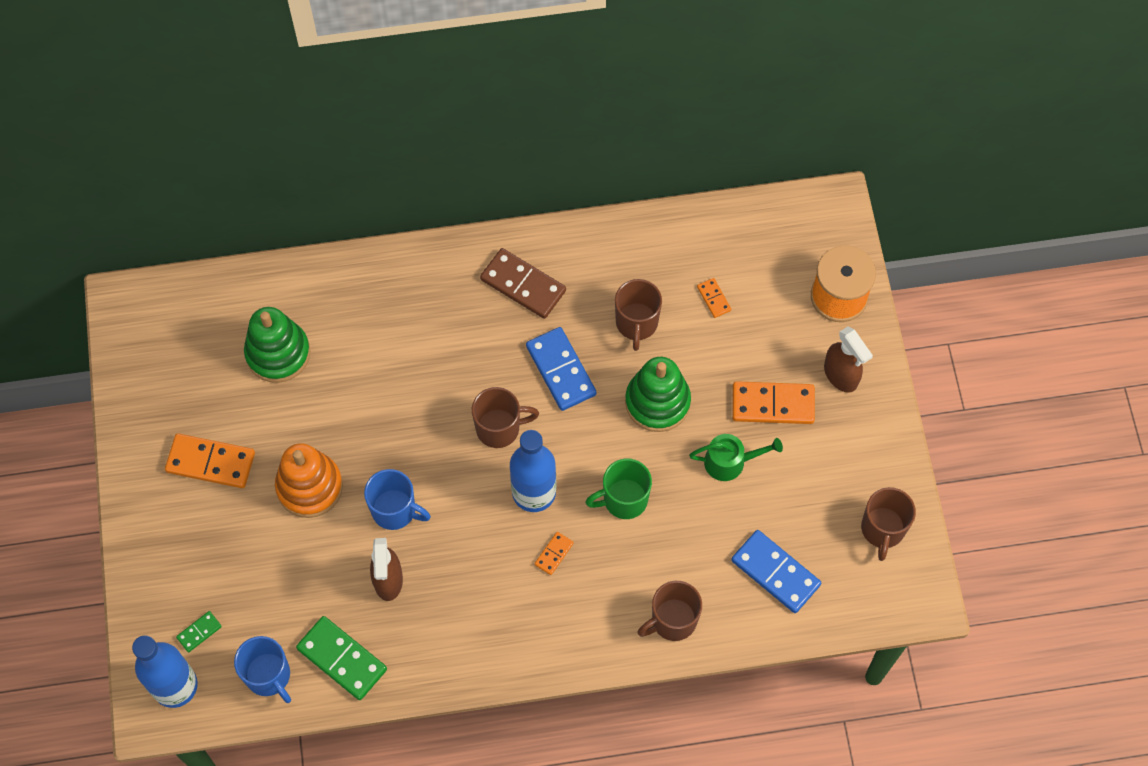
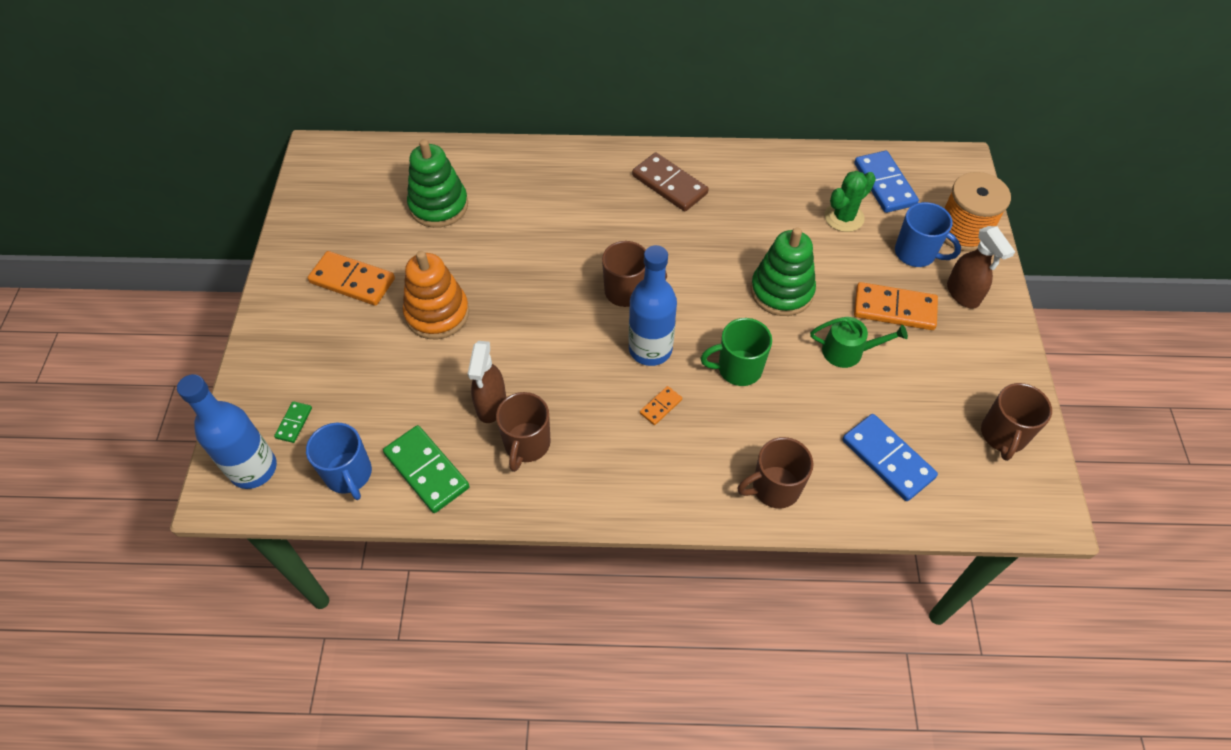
camera: 10 degrees right, 10 degrees down
green domino [176,611,222,652] -> green domino turned 45 degrees counterclockwise [274,401,312,443]
blue mug [364,469,431,530] -> blue mug moved to [895,202,961,267]
blue domino [526,327,596,411] -> blue domino moved to [854,151,919,213]
brown mug [615,279,662,351] -> brown mug moved to [496,392,551,472]
orange domino [697,278,731,318] -> green cactus [825,171,876,232]

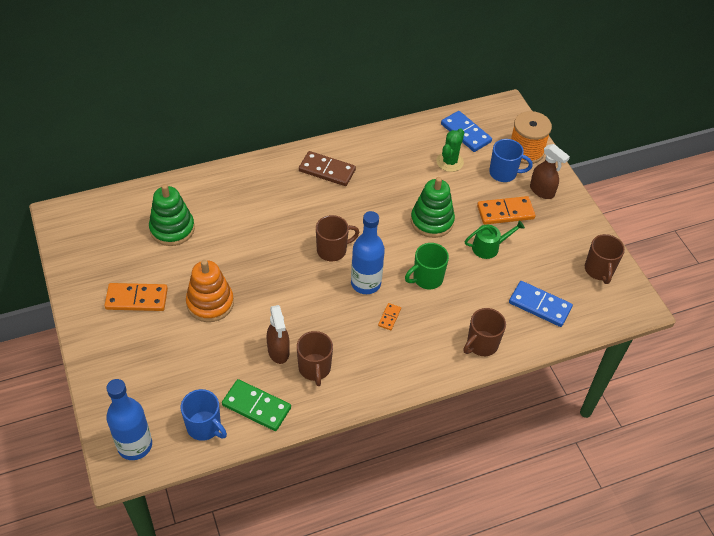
camera: 25 degrees left, 5 degrees down
green domino [274,401,312,443] -> none

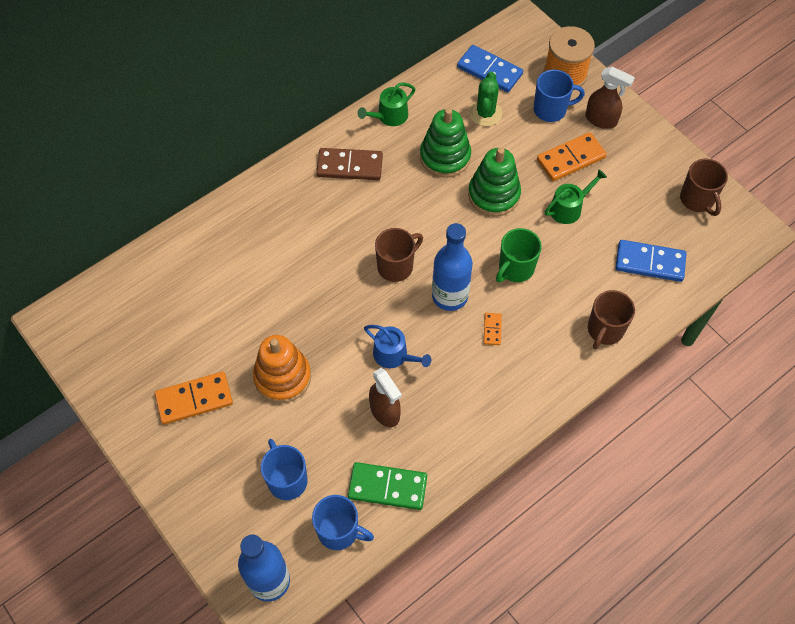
camera: 15 degrees left, 10 degrees up
green stacking toy [149,184,195,246] -> green stacking toy moved to [420,108,471,178]
brown mug [297,331,333,386] -> none
none -> blue mug [261,439,308,500]
none -> green watering can [358,83,415,126]
none -> blue watering can [364,325,431,368]

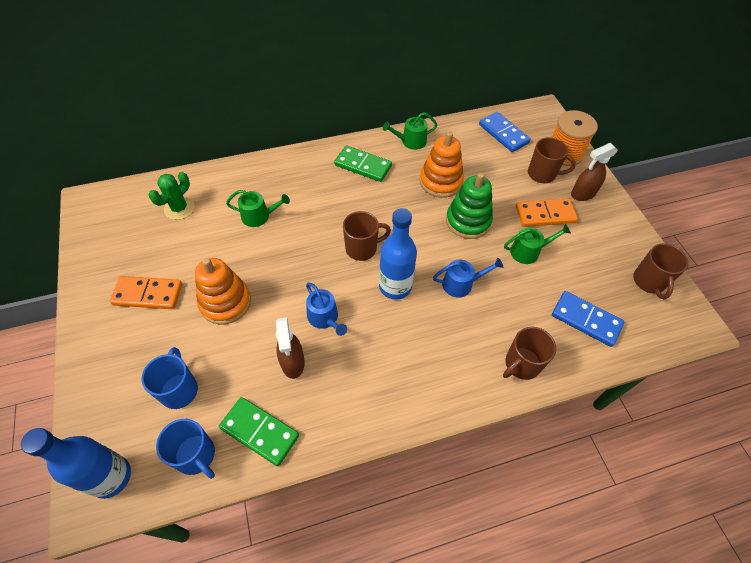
camera: 20 degrees right, 5 degrees down
brown domino [316,148,383,180] -> green domino [334,146,392,182]
green stacking toy [420,108,471,178] -> orange stacking toy [420,132,464,198]
green cactus [469,72,502,126] -> green cactus moved to [149,172,195,220]
orange domino [484,313,502,345] -> none
green mug [496,228,542,282] -> blue watering can [433,258,503,298]
blue mug [534,70,585,122] -> brown mug [528,137,576,183]
brown spray bottle [585,66,635,129] -> brown spray bottle turned 105 degrees clockwise [571,143,618,201]
none -> green watering can [226,190,290,227]

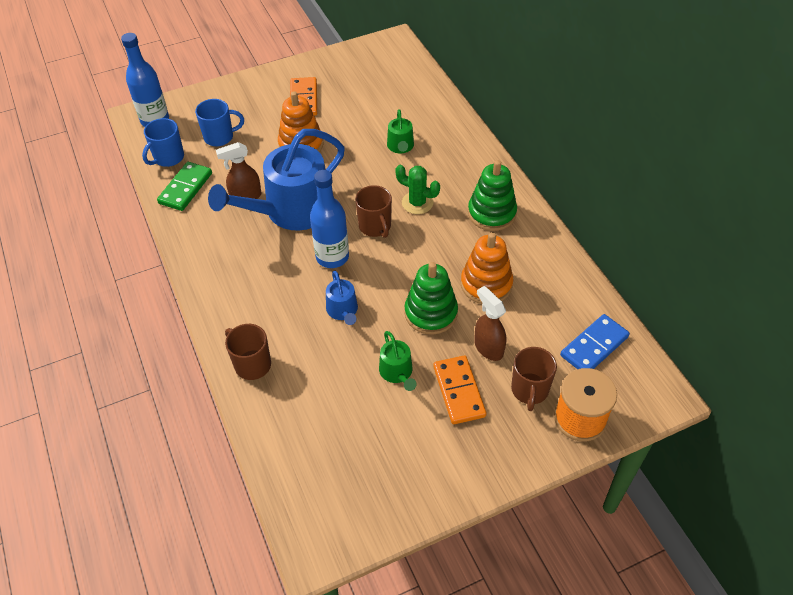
camera: 85 degrees right, 5 degrees down
green cactus [149,172,195,220] -> green cactus moved to [395,165,440,214]
blue watering can [306,283,347,336] -> blue watering can [208,129,345,231], size x2.28
green domino [334,146,392,182] -> green stacking toy [468,160,517,231]
green watering can [383,112,437,150] -> none
blue domino [552,291,624,347] -> none
brown spray bottle [571,143,618,201] -> brown spray bottle moved to [474,286,506,361]
brown mug [633,244,688,299] -> none

